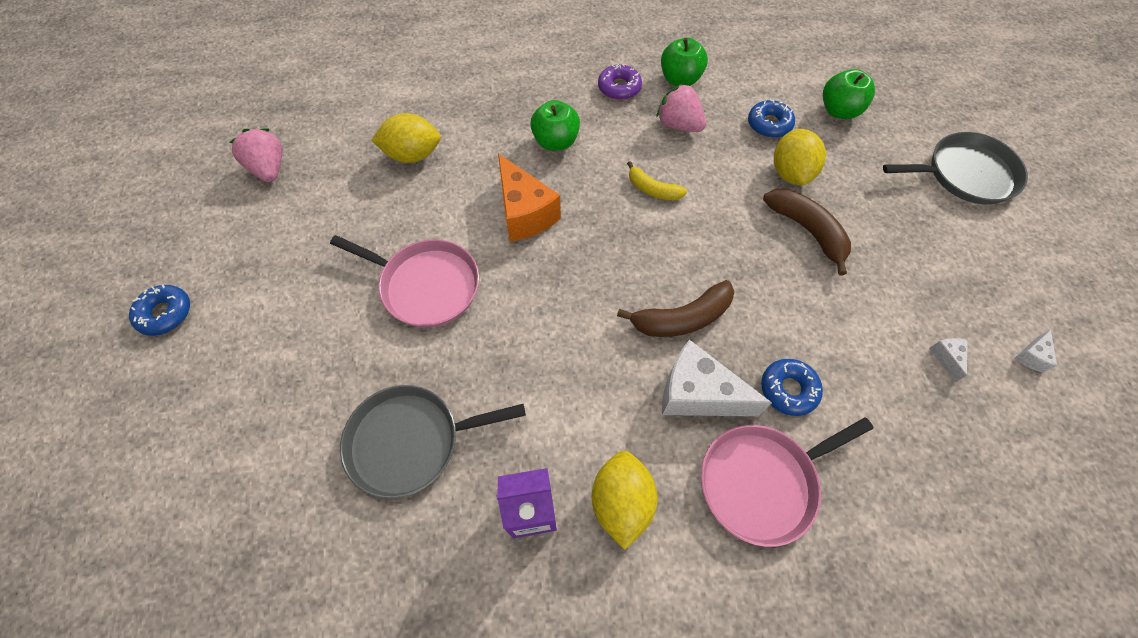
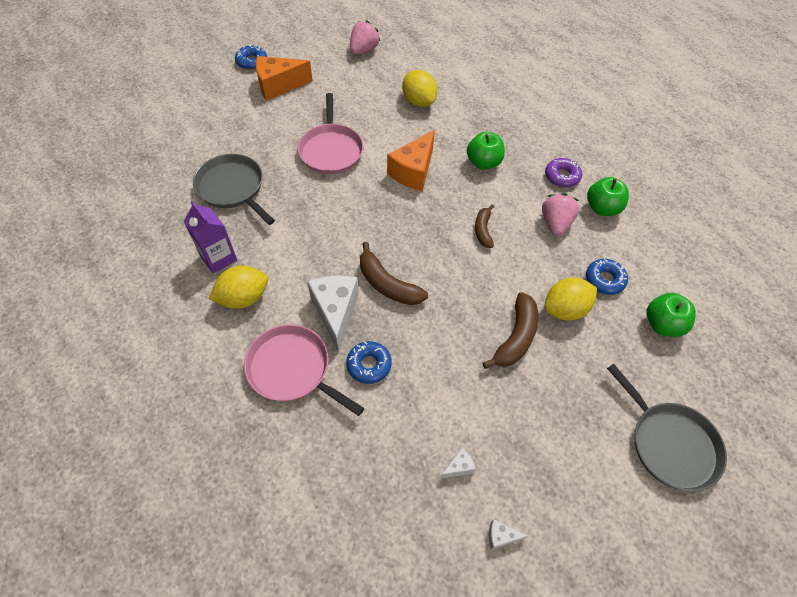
camera: 60 degrees right, 5 degrees down
yellow banana [627,161,687,200] -> brown banana [475,204,494,248]
none -> orange cheese [256,56,313,101]

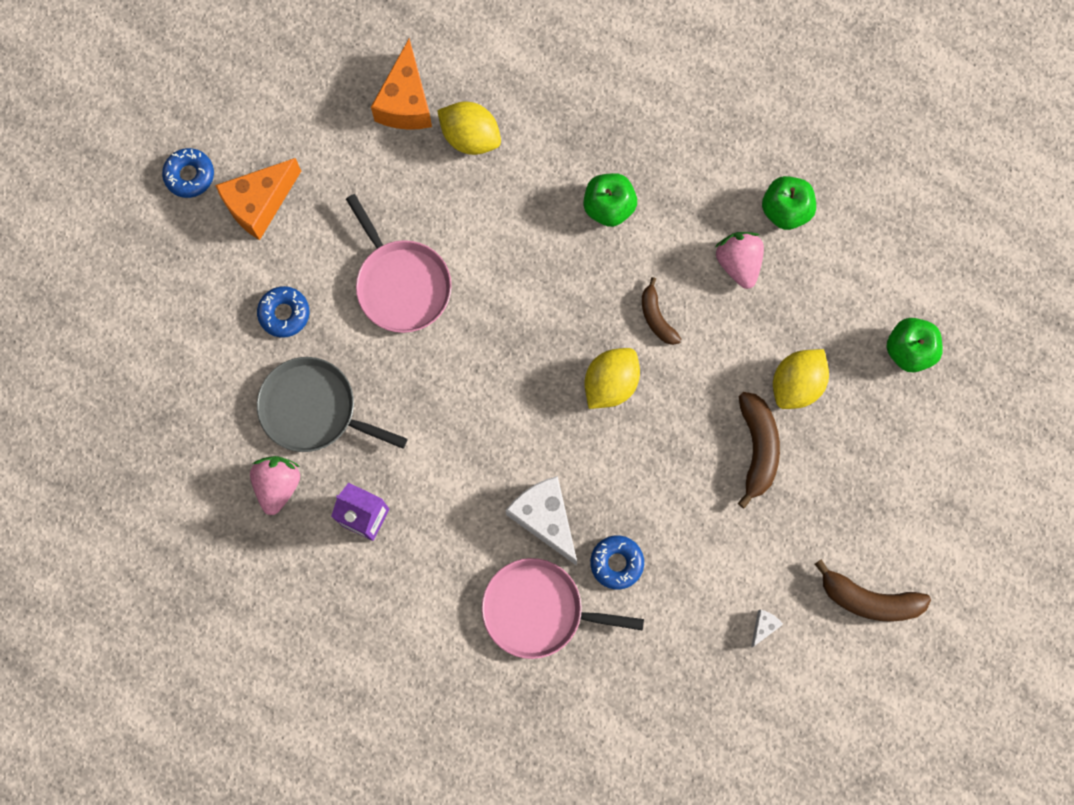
camera: 25 degrees left, 20 degrees up
yellow lemon [209,266,268,309] -> yellow lemon moved to [585,348,640,409]
pink strawberry [350,20,380,55] -> pink strawberry moved to [250,456,300,515]
brown banana [360,242,428,305] -> brown banana moved to [815,559,931,622]
orange cheese [387,130,435,191] -> orange cheese moved to [371,38,432,130]
white cheese [489,519,528,549] -> none
purple donut [545,158,582,188] -> none
blue donut [586,259,628,295] -> blue donut moved to [257,286,309,338]
grey pan [607,364,727,492] -> none

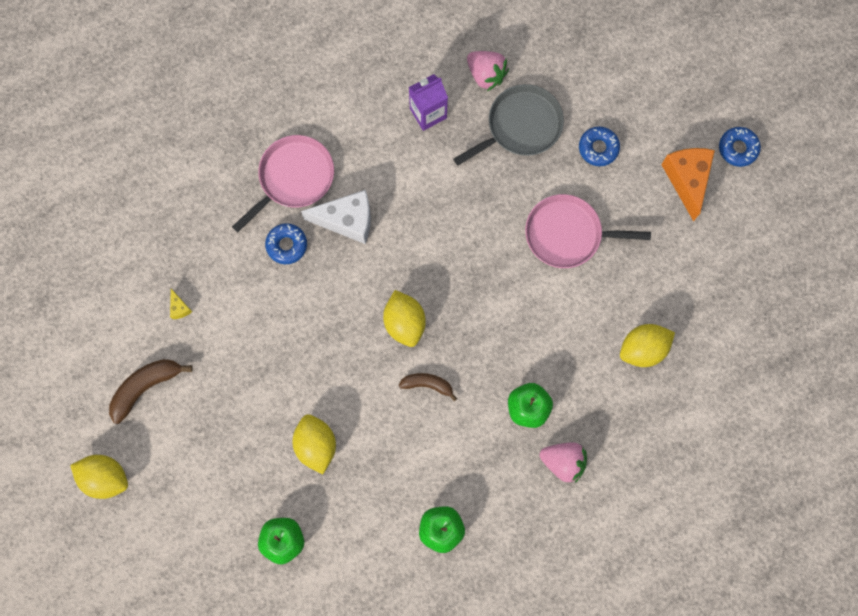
camera: 125 degrees right, 0 degrees up
orange cheese [371,38,432,130] -> none
pink strawberry [715,232,764,289] -> pink strawberry moved to [540,442,587,483]
brown banana [738,392,780,509] -> none
white cheese [751,610,783,647] -> yellow cheese [170,289,192,319]
none -> yellow lemon [70,455,128,499]

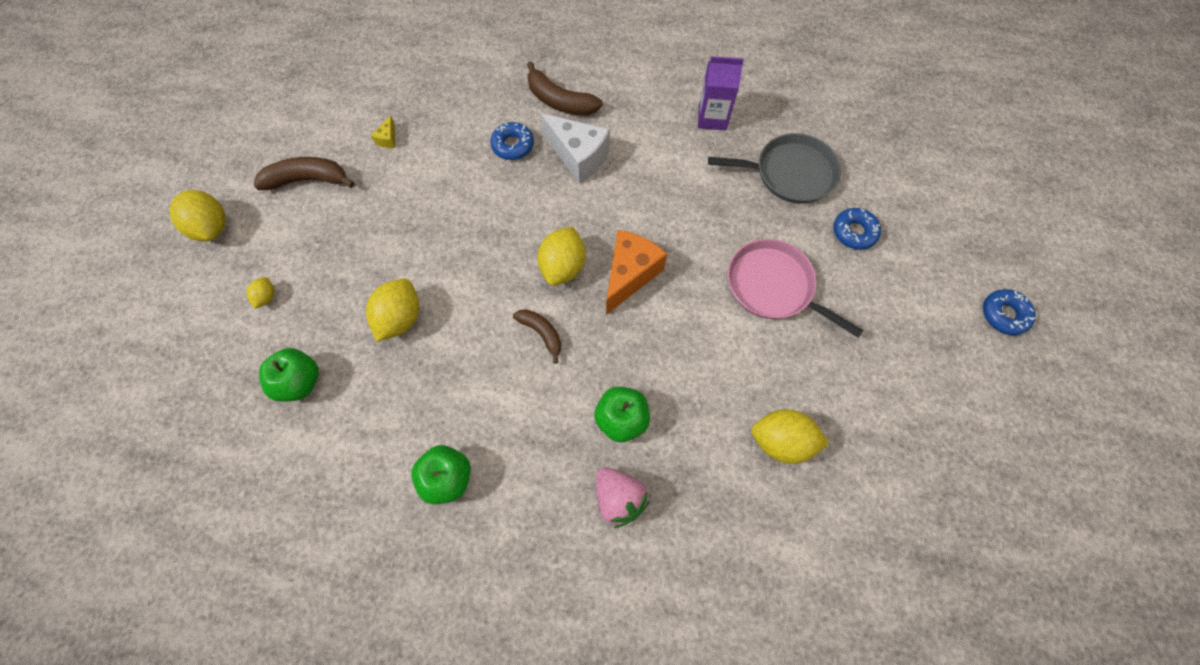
camera: 35 degrees right, 10 degrees down
pink pan [232,135,334,232] -> brown banana [527,61,603,116]
pink strawberry [467,51,509,91] -> none
orange cheese [661,148,715,222] -> orange cheese moved to [606,230,667,315]
none -> yellow lemon [247,277,274,309]

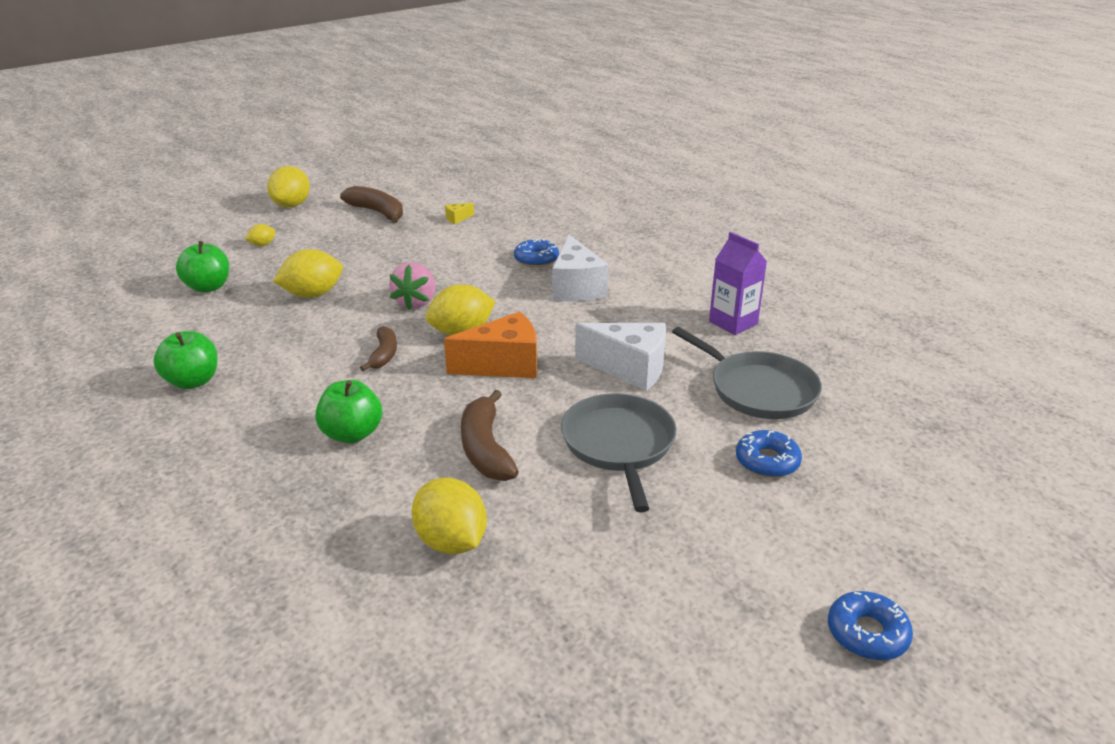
camera: 45 degrees right, 35 degrees down
brown banana [527,61,603,116] -> brown banana moved to [461,390,519,481]
pink strawberry [596,467,649,528] -> pink strawberry moved to [389,262,435,310]
pink pan [728,239,864,338] -> grey pan [561,393,677,513]
none -> white cheese [575,323,666,391]

